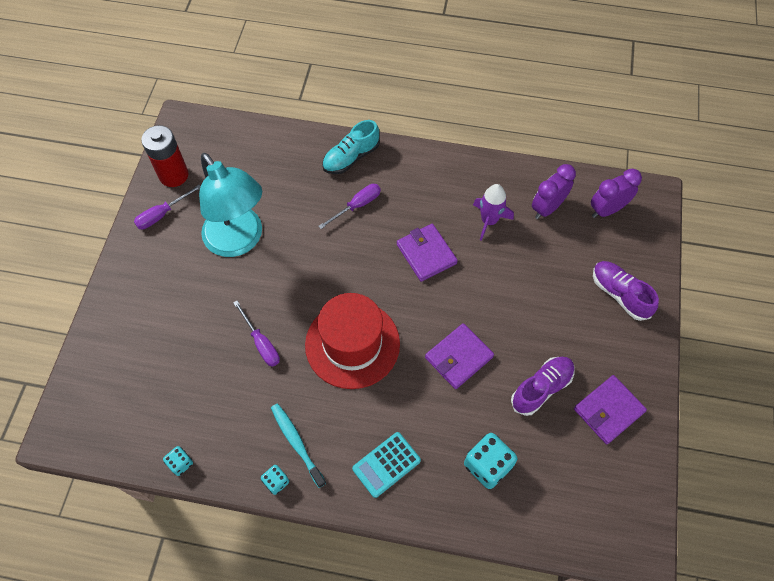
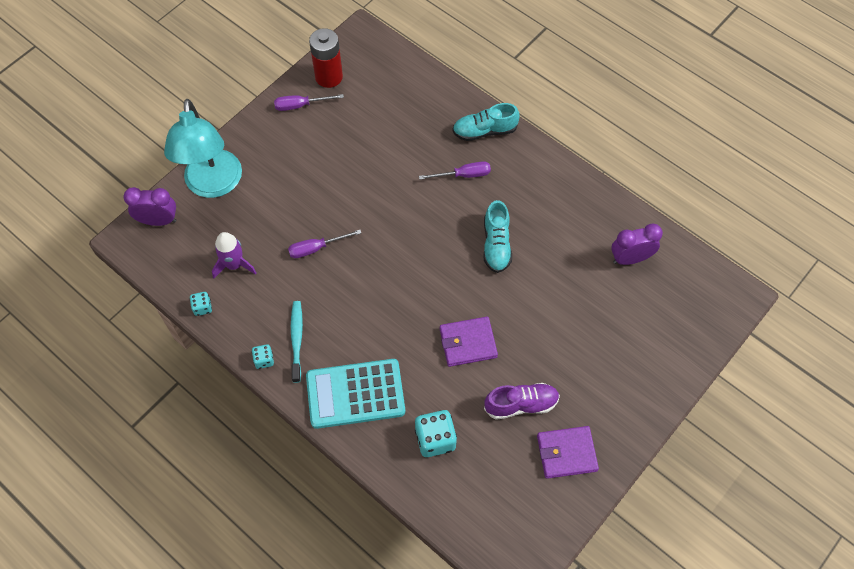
camera: 30 degrees right, 0 degrees up
turquoise lamp [199,153,262,257] -> turquoise lamp moved to [164,99,242,198]
purple screwdriver [233,301,280,367] -> purple screwdriver turned 75 degrees clockwise [288,230,361,258]
red hat [305,293,400,389] -> none
turquoise calculator [352,432,421,498] -> turquoise calculator [306,359,405,429], size x1.70
purple wallet [397,224,458,282] -> turquoise shoe [484,200,512,273]
purple rocket [473,184,514,241] -> purple rocket moved to [212,232,257,278]
purple clock [591,169,642,218] -> purple clock moved to [123,187,176,226]
purple shoe [593,261,659,321] -> none

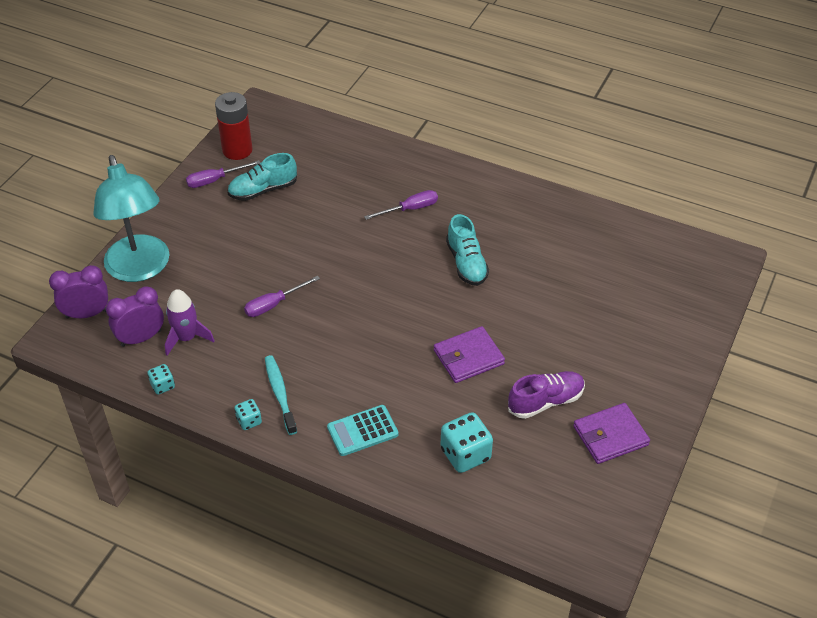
camera: 15 degrees left, 15 degrees down
turquoise calculator [306,359,405,429] -> turquoise calculator [327,405,399,456], size x0.59
turquoise shoe [452,103,519,141] -> turquoise shoe moved to [227,153,297,201]
purple clock [611,224,663,265] -> purple clock moved to [106,286,164,347]

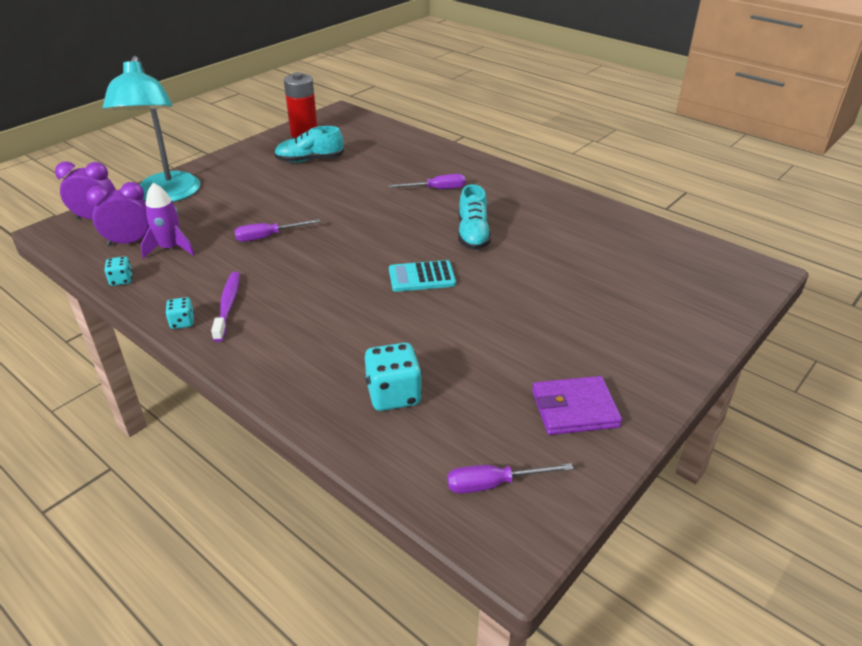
camera: 15 degrees right, 10 degrees down
purple screwdriver [186,160,260,188] -> purple screwdriver moved to [447,463,574,494]
turquoise toothbrush [265,355,297,435] -> purple toothbrush [211,272,240,342]
turquoise calculator [327,405,399,456] -> turquoise calculator moved to [389,260,456,292]
purple wallet [434,326,505,383] -> none
purple shoe [508,371,585,419] -> none

